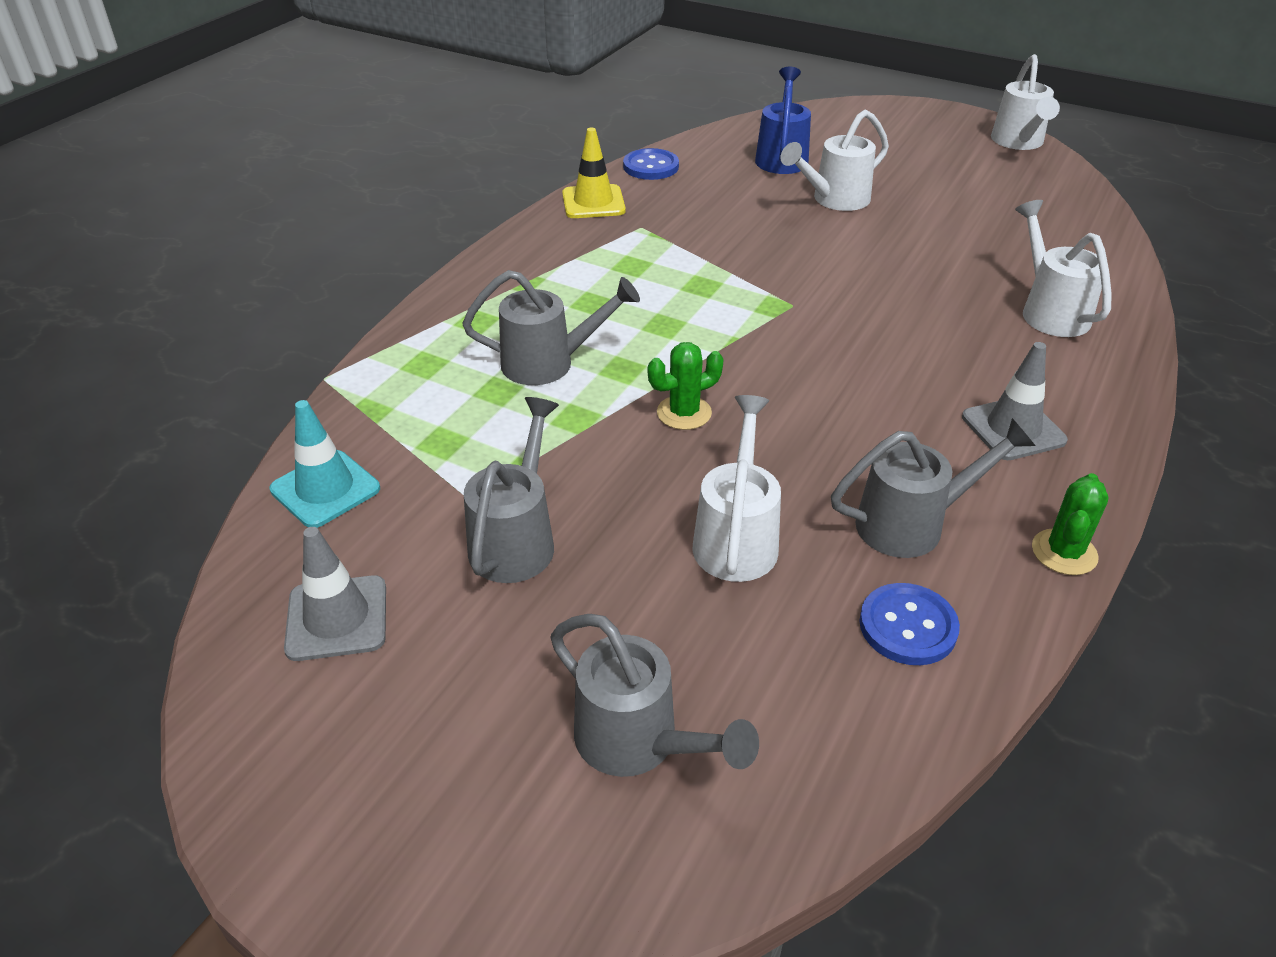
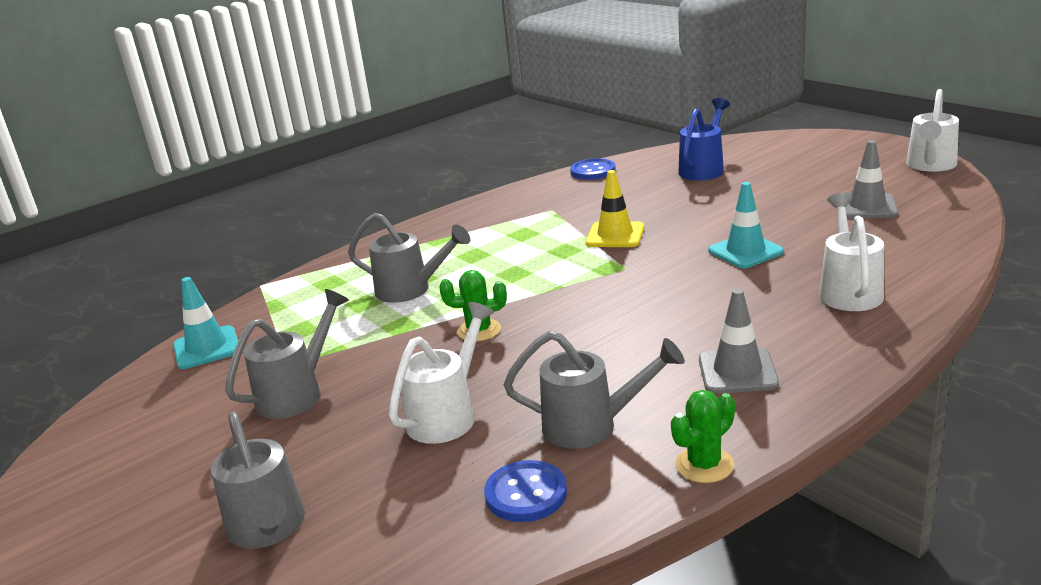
camera: 25 degrees right, 15 degrees down
grey traffic cone [284,527,386,661] -> grey traffic cone moved to [845,140,898,218]
yellow traffic cone [562,128,626,218] -> yellow traffic cone moved to [586,170,644,247]
white watering can [780,110,889,211] -> none
none -> turquoise traffic cone [708,182,784,268]

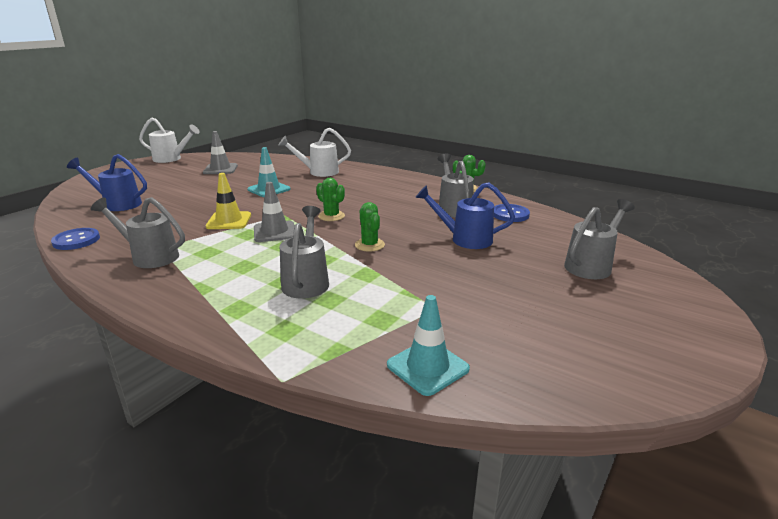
camera: 110 degrees left, 0 degrees up
grey watering can [225,289,349,419] -> grey watering can moved to [91,197,185,268]
white watering can [389,302,494,444] -> blue watering can [415,182,515,249]
grey traffic cone [699,289,779,393] -> grey traffic cone moved to [254,182,294,242]
none -> green cactus [316,178,345,221]

